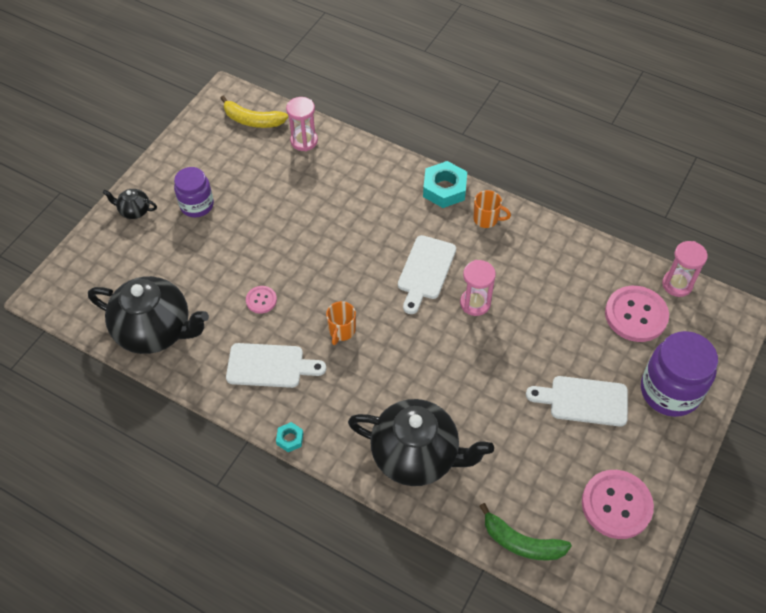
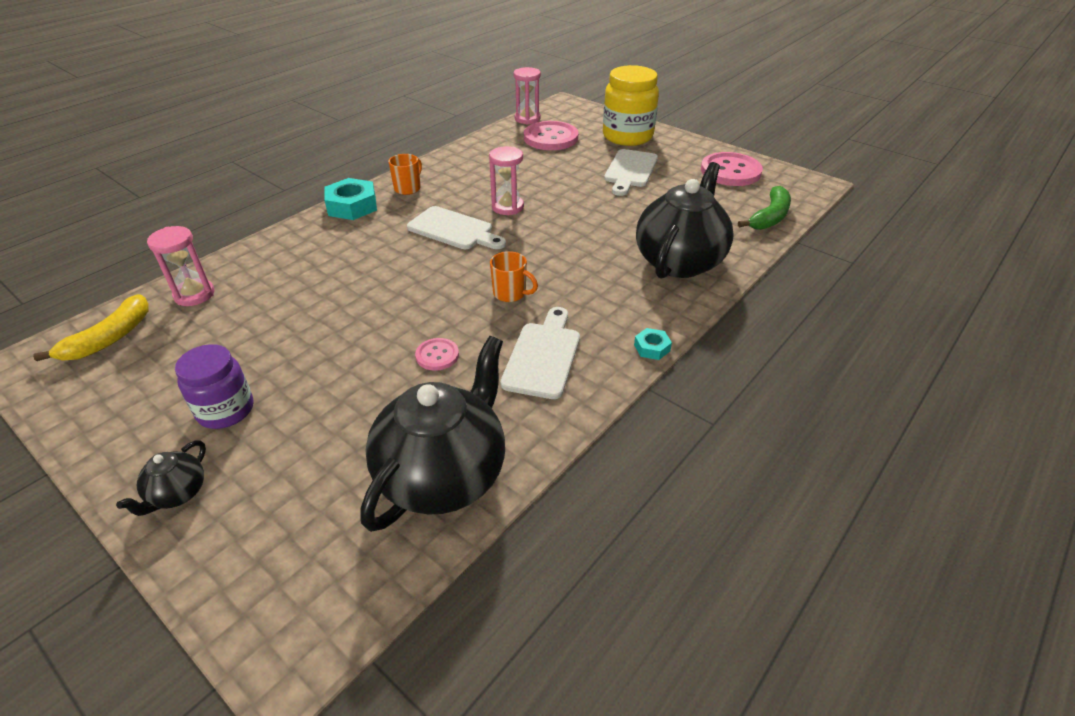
camera: 80 degrees left, 15 degrees down
purple jar [641,331,718,417] -> yellow jar [603,65,659,146]

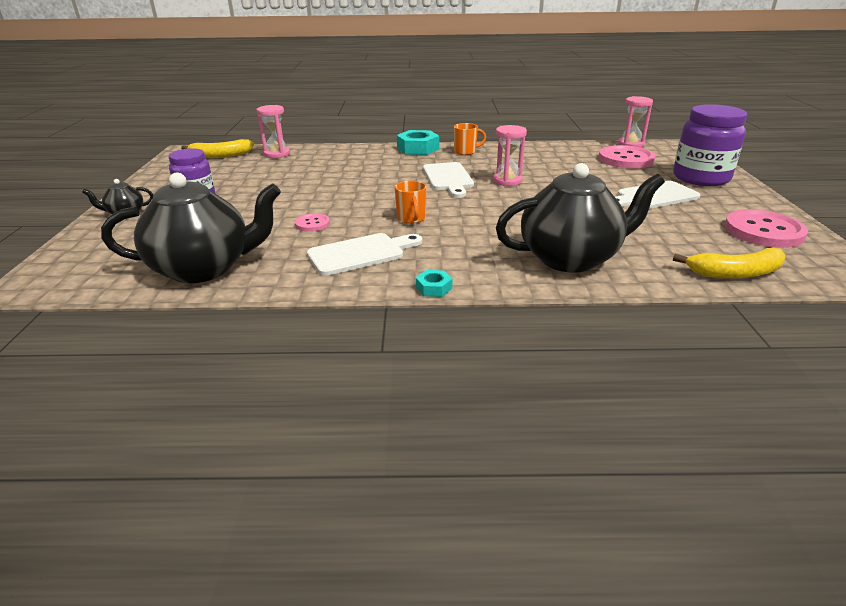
camera: 50 degrees right, 10 degrees down
yellow jar [603,65,659,146] -> purple jar [673,104,747,186]
green banana [738,186,791,230] -> yellow banana [673,248,786,279]

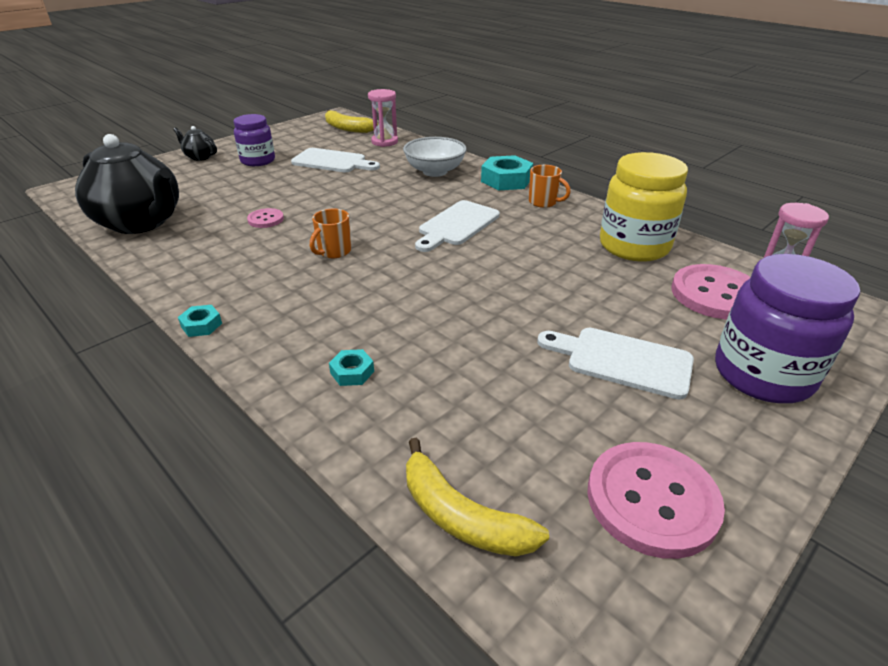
camera: 45 degrees right, 5 degrees up
white cutting board [307,233,422,276] -> white cutting board moved to [291,148,380,172]
pink hourglass [493,125,527,186] -> none
black teapot [496,163,665,273] -> turquoise nut [329,349,374,386]
none -> white bowl [403,137,467,177]
none -> yellow jar [600,152,688,262]

